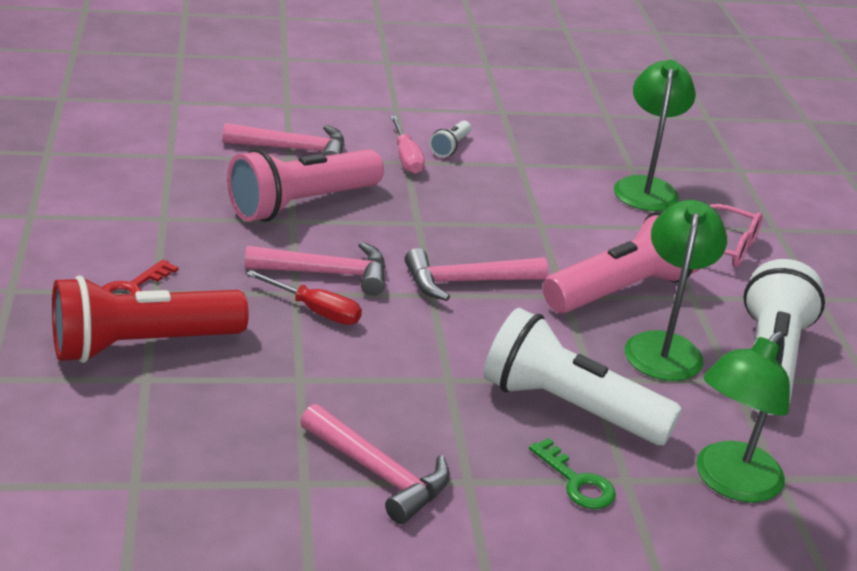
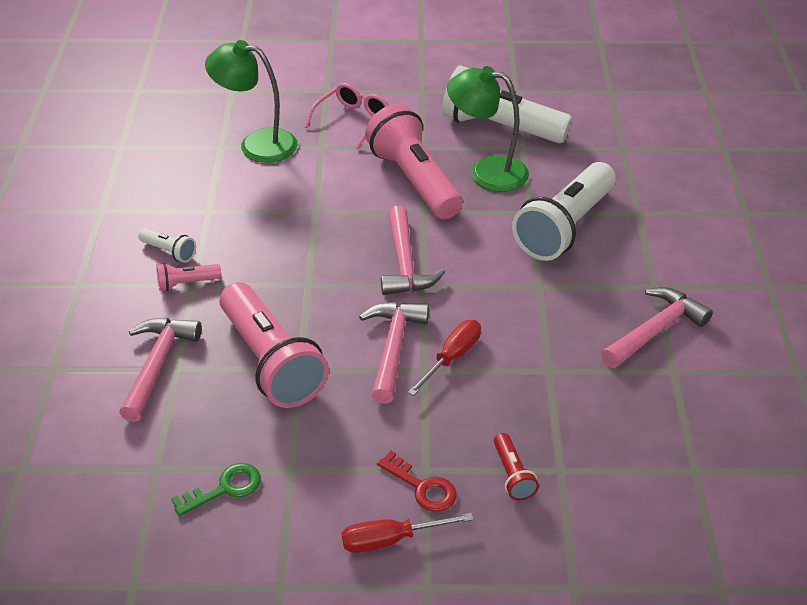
camera: 80 degrees left, 10 degrees up
red flashlight [52,276,248,363] -> red flashlight [494,433,539,501], size x0.43
pink screwdriver [390,116,425,174] -> pink flashlight [156,263,221,291]
green key [529,438,616,509] -> green key moved to [171,463,261,516]
green lamp [696,331,790,503] -> none
none -> red screwdriver [342,513,474,553]

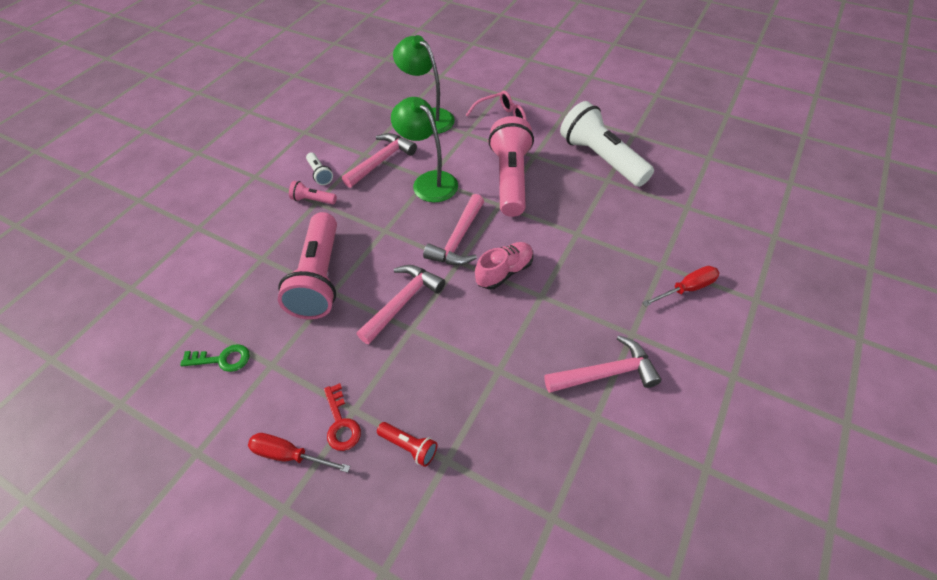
camera: 30 degrees right, 10 degrees up
pink hammer [119,318,202,422] -> pink hammer moved to [342,133,417,188]
red screwdriver [408,320,481,396] -> red screwdriver moved to [642,266,720,307]
green lamp [447,66,529,192] -> green lamp moved to [391,97,458,202]
red flashlight [494,433,539,501] -> red flashlight turned 75 degrees counterclockwise [377,422,437,467]
white flashlight [512,162,616,261] -> none
none -> pink shoe [475,242,533,290]

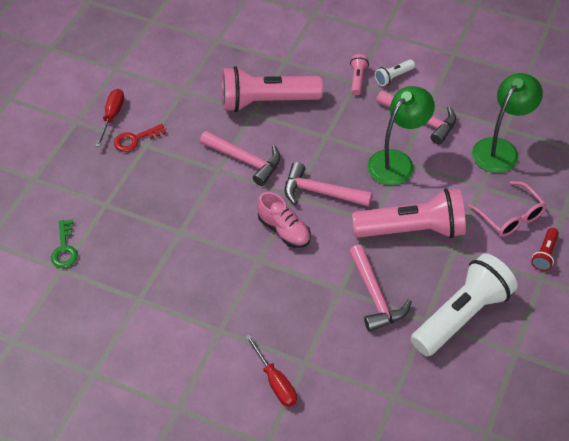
camera: 85 degrees right, 0 degrees up
green key [180,344,250,372] -> green key moved to [51,220,78,268]
red flashlight [377,422,437,467] -> red flashlight moved to [531,228,559,271]
pink hammer [544,335,662,393] -> pink hammer moved to [349,244,412,332]

